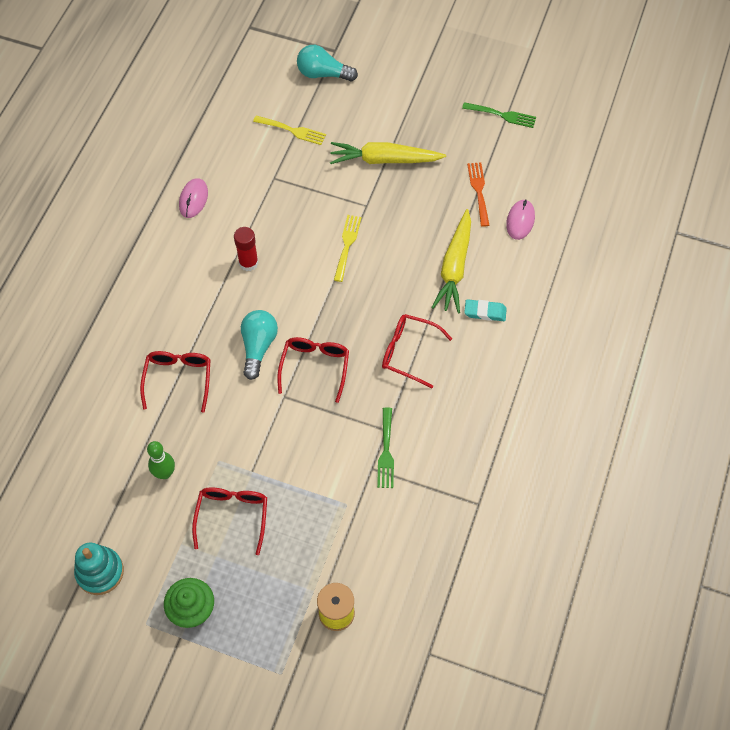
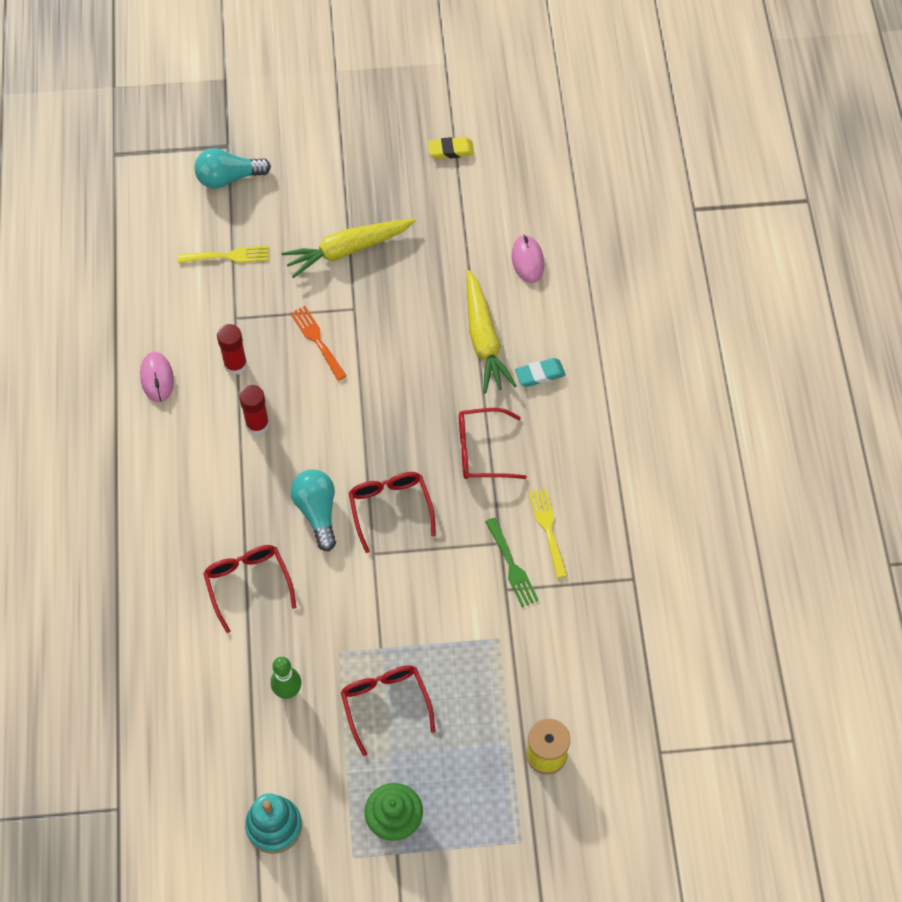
camera: 25 degrees left, 0 degrees up
yellow fork [334,215,362,282] -> yellow fork moved to [528,488,568,578]
green fork [462,102,536,128] -> yellow eraser [428,137,474,159]
orange fork [467,162,489,227] -> orange fork moved to [290,306,347,381]
none -> red glue stick [217,324,247,375]

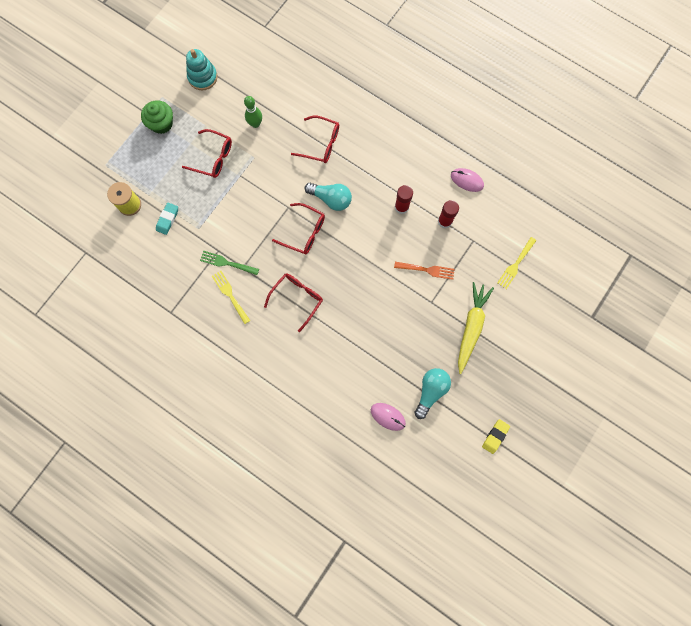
camera: 130 degrees right, 15 degrees up
turquoise light bulb [194,148,271,189] -> turquoise light bulb moved to [414,368,451,419]
yellow carrot [467,270,517,393] -> none
turquoise eraser [515,358,566,387] -> turquoise eraser moved to [156,203,178,235]
yellow fork [528,488,568,578] -> yellow fork turned 150 degrees counterclockwise [212,271,250,324]

